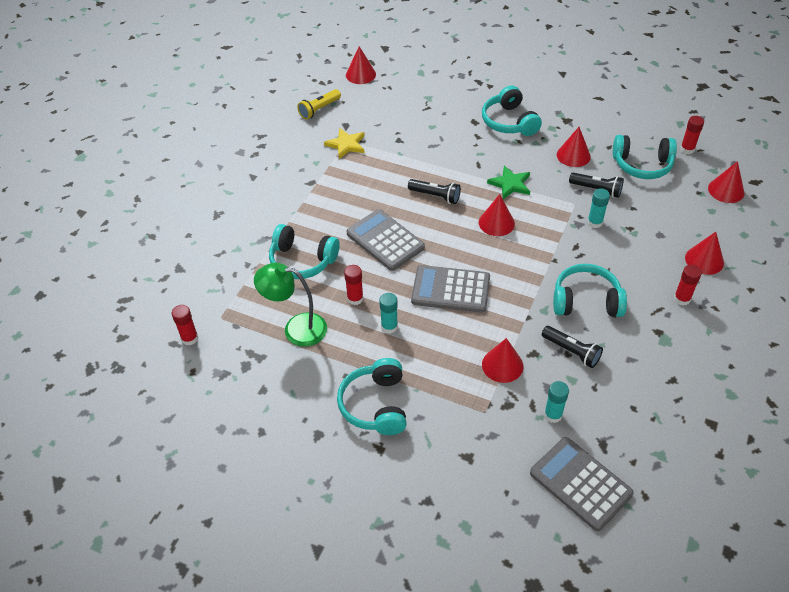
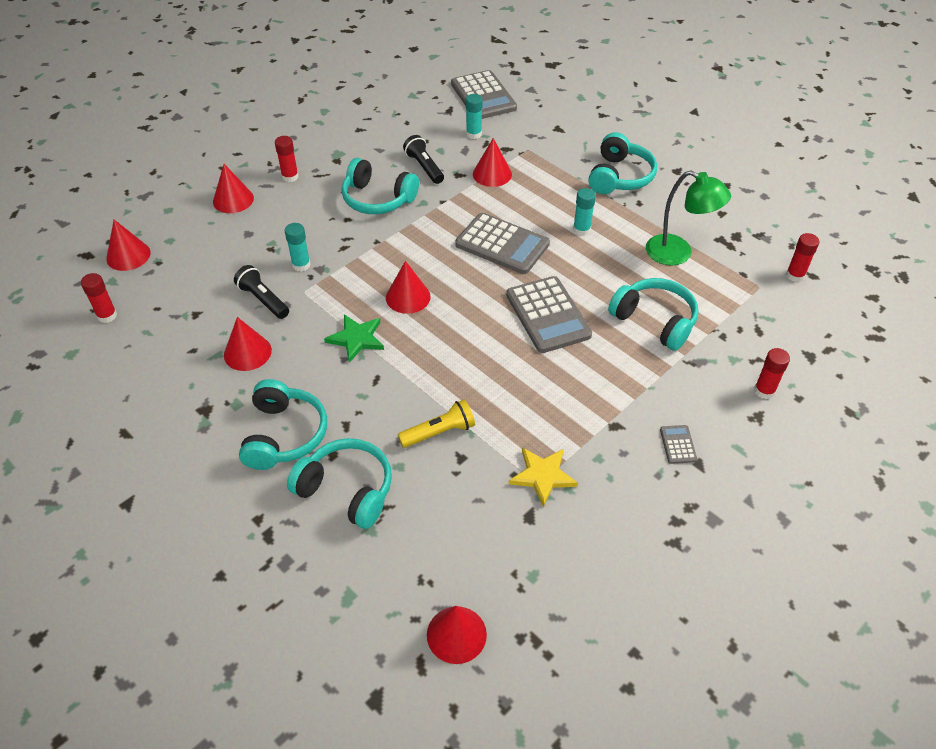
camera: 160 degrees left, 0 degrees up
yellow flashlight [297,89,341,119] -> yellow flashlight moved to [398,399,475,448]
red glue stick [344,265,363,305] -> red glue stick moved to [754,348,790,399]
black flashlight [408,179,461,204] -> none
turquoise headphones [613,135,677,179] -> turquoise headphones moved to [287,438,392,529]
none -> grey calculator [660,425,697,464]

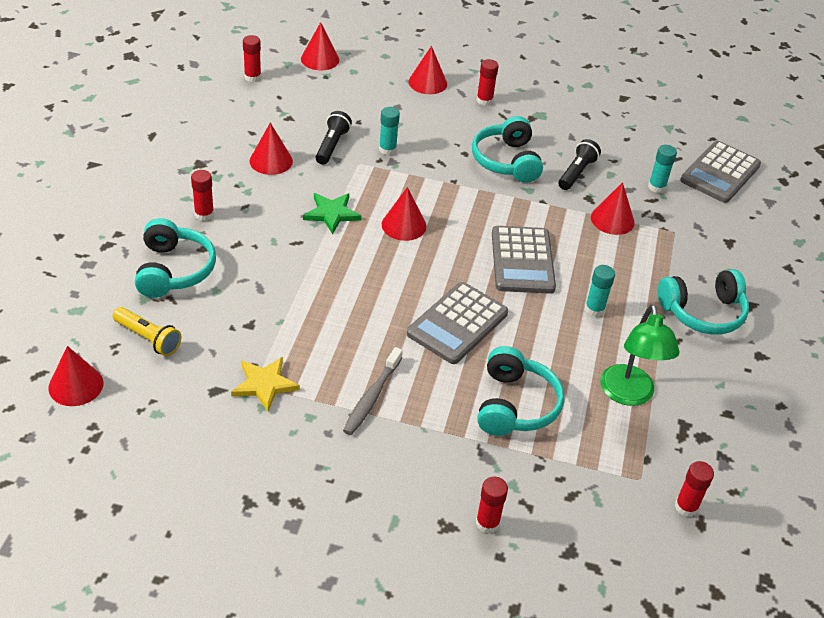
camera: 55 degrees right, 5 degrees down
turquoise headphones [239,379,327,470] -> red glue stick [191,170,214,221]
yellow flashlight [398,399,475,448] -> yellow flashlight moved to [113,307,182,356]
grey calculator [660,425,697,464] -> none
none -> grey toothbrush [343,347,403,435]

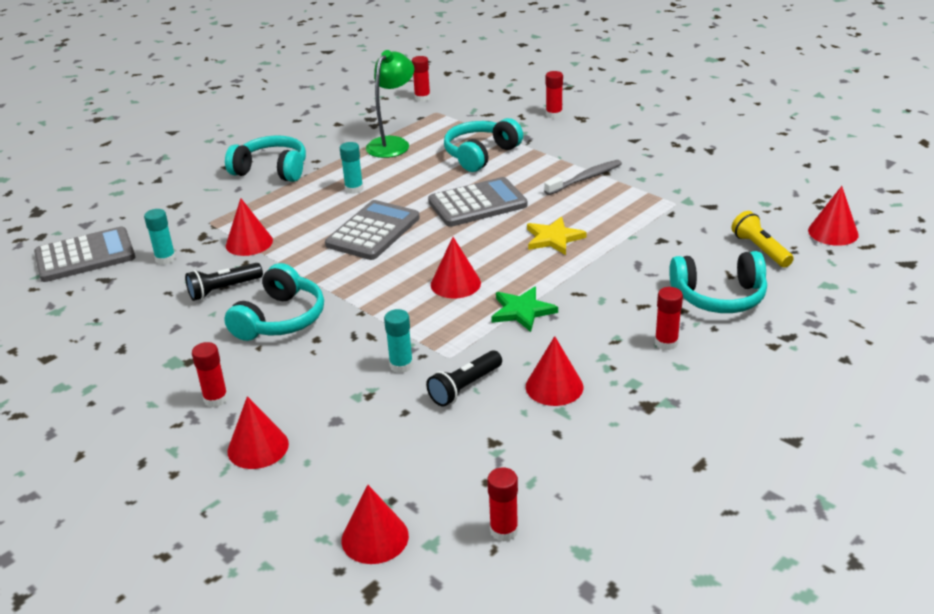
camera: 145 degrees left, 10 degrees down
turquoise headphones [135,218,216,298] -> turquoise headphones turned 120 degrees counterclockwise [669,251,767,313]
yellow star [231,357,300,412] -> yellow star moved to [527,217,586,255]

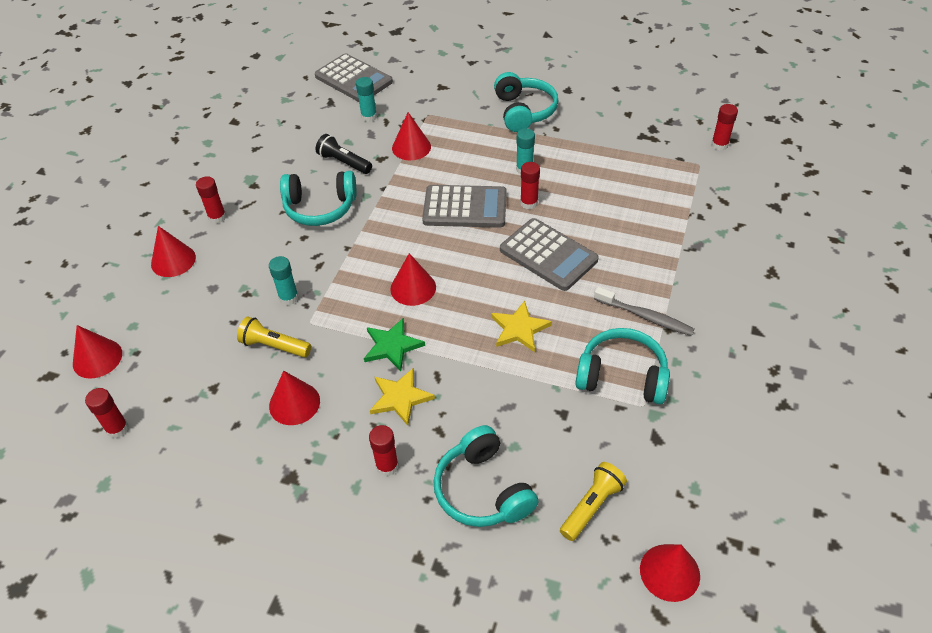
camera: 65 degrees right, 15 degrees up
green lamp [366,50,414,158] -> none
black flashlight [426,350,502,407] -> yellow flashlight [237,317,311,358]
turquoise headphones [444,118,523,172] -> turquoise headphones moved to [575,328,670,404]
red glue stick [546,71,563,119] -> red glue stick moved to [520,162,540,210]
none -> yellow star [370,368,435,426]

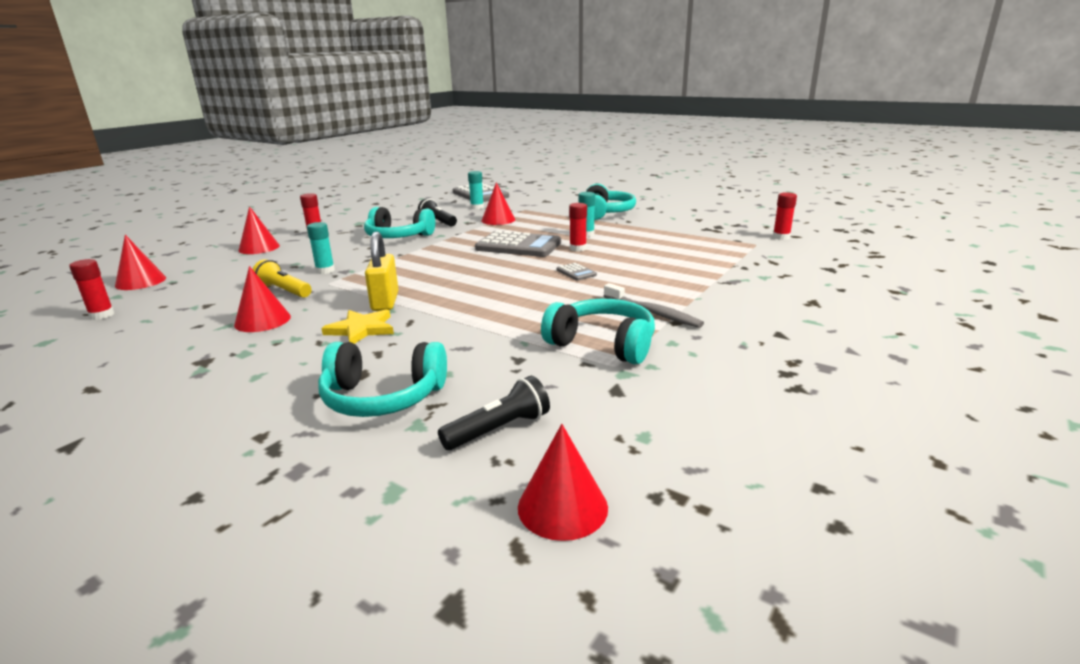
camera: 15 degrees right, 25 degrees down
green star [364,318,425,371] -> yellow padlock [365,232,399,311]
red glue stick [369,425,399,476] -> none
red cone [390,253,436,306] -> none
turquoise headphones [433,425,538,527] -> turquoise headphones turned 75 degrees counterclockwise [318,342,447,417]
yellow star [491,301,552,352] -> none
grey calculator [500,218,599,291] -> grey calculator [557,263,597,281], size x0.44
yellow flashlight [560,462,627,541] -> black flashlight [438,376,550,450]

